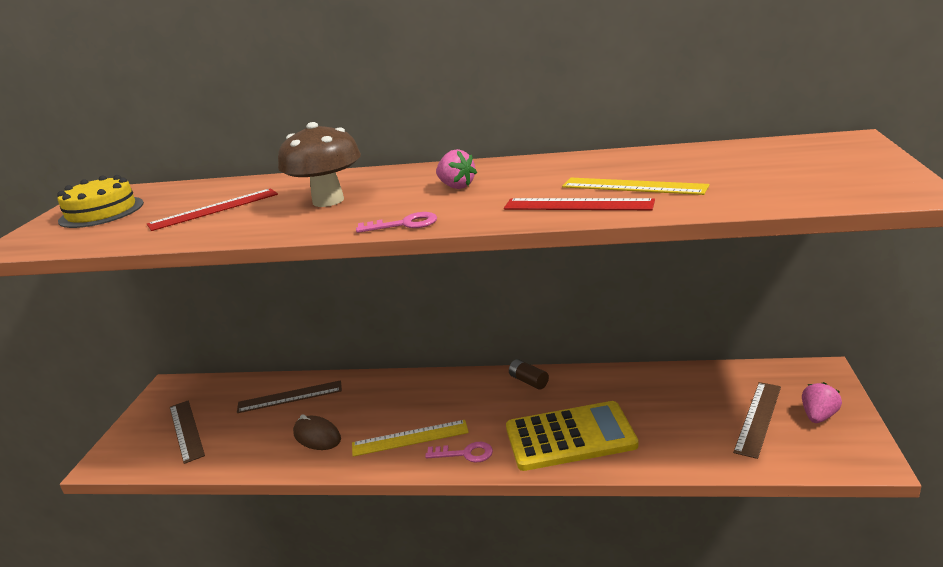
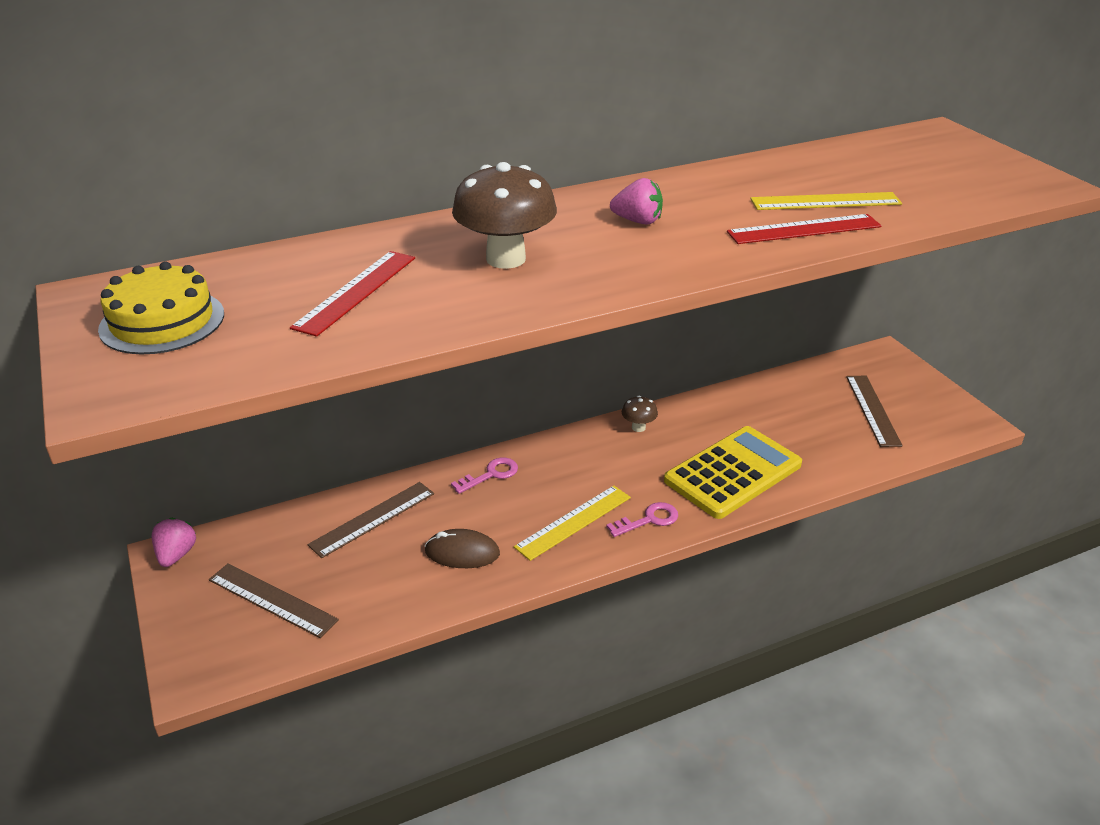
camera: 35 degrees left, 10 degrees up
pink key [356,212,437,233] -> pink key moved to [451,458,518,494]
brown battery [509,359,549,389] -> brown mushroom [622,396,658,432]
pink strawberry [802,382,842,423] -> pink strawberry moved to [152,518,196,567]

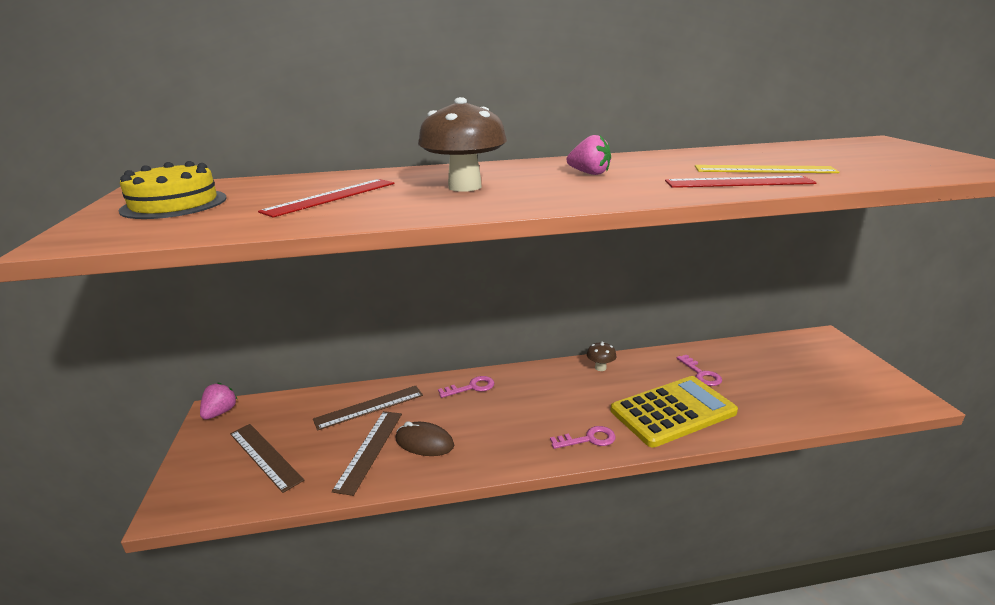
camera: 15 degrees right, 10 degrees down
yellow ruler [514,486,631,561] -> none
brown ruler [846,376,903,447] -> brown ruler moved to [332,411,402,496]
none -> pink key [677,355,722,386]

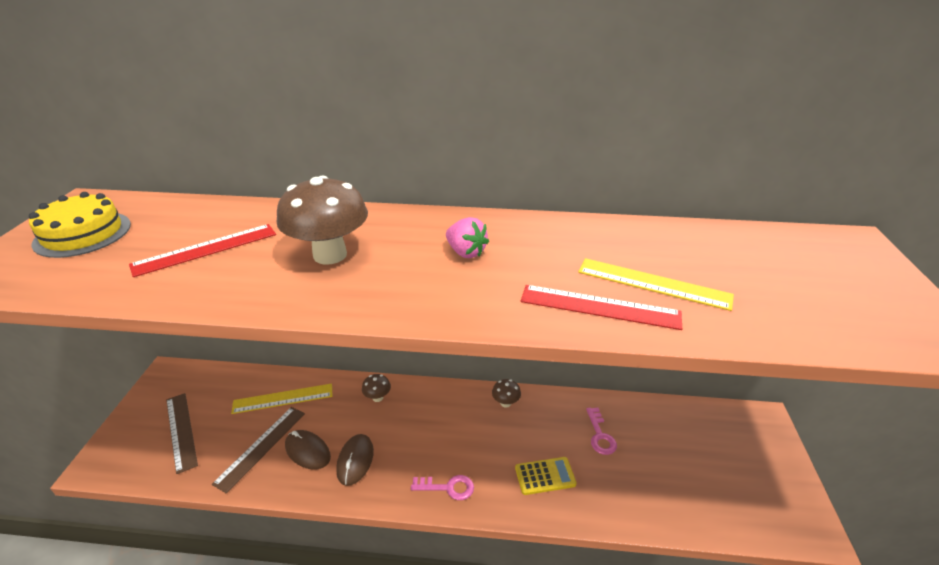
camera: 15 degrees right, 10 degrees up
pink strawberry [200,383,237,420] -> none
brown ruler [313,386,423,431] -> yellow ruler [231,384,332,414]
pink key [438,376,494,398] -> brown mushroom [362,374,391,402]
yellow calculator [611,376,738,448] -> yellow calculator [515,457,577,495], size x0.50
none -> brown mouse [336,434,374,486]

